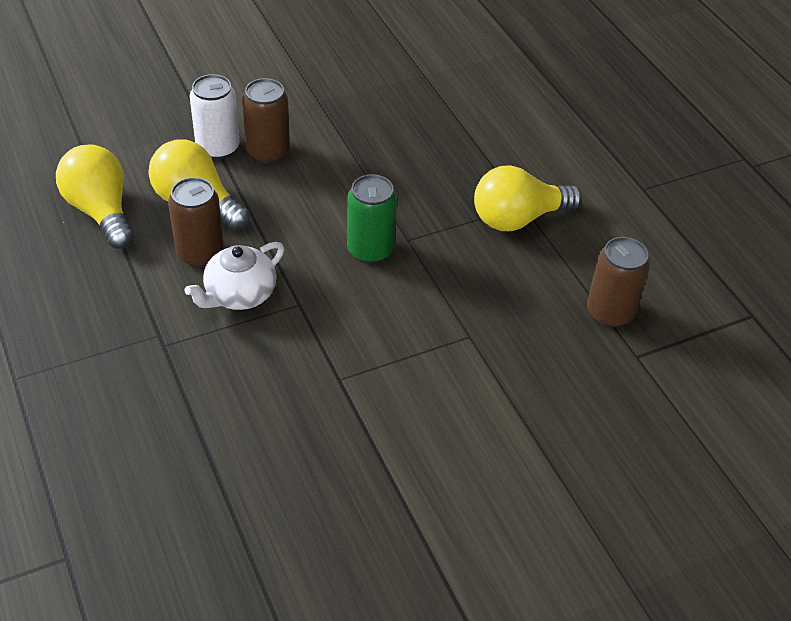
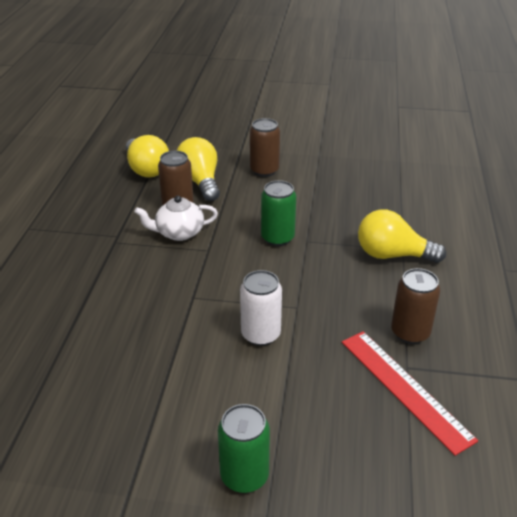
camera: 35 degrees right, 10 degrees down
yellow light bulb [56,144,134,249] -> yellow light bulb turned 150 degrees clockwise [126,135,169,178]
white can [190,74,240,160] -> white can moved to [240,270,282,346]
none -> green can [218,404,270,493]
none -> red ruler [342,331,478,456]

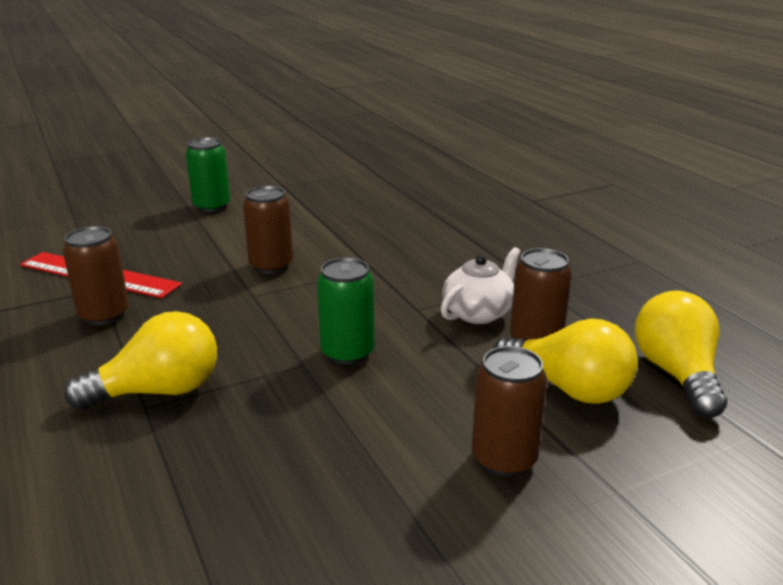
camera: 145 degrees right, 10 degrees down
yellow light bulb [126,135,169,178] -> yellow light bulb turned 60 degrees clockwise [635,291,727,418]
white can [240,270,282,346] -> brown can [243,186,293,274]

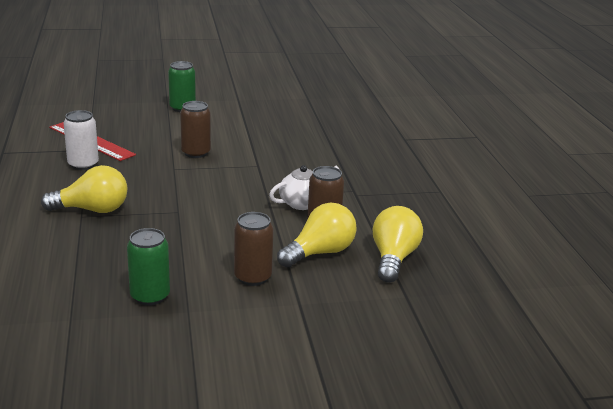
camera: 15 degrees right, 0 degrees up
brown can [63,226,129,325] -> white can [64,110,99,170]
green can [317,257,375,365] -> green can moved to [127,228,170,306]
yellow light bulb [493,318,638,404] -> yellow light bulb turned 90 degrees counterclockwise [277,202,357,268]

